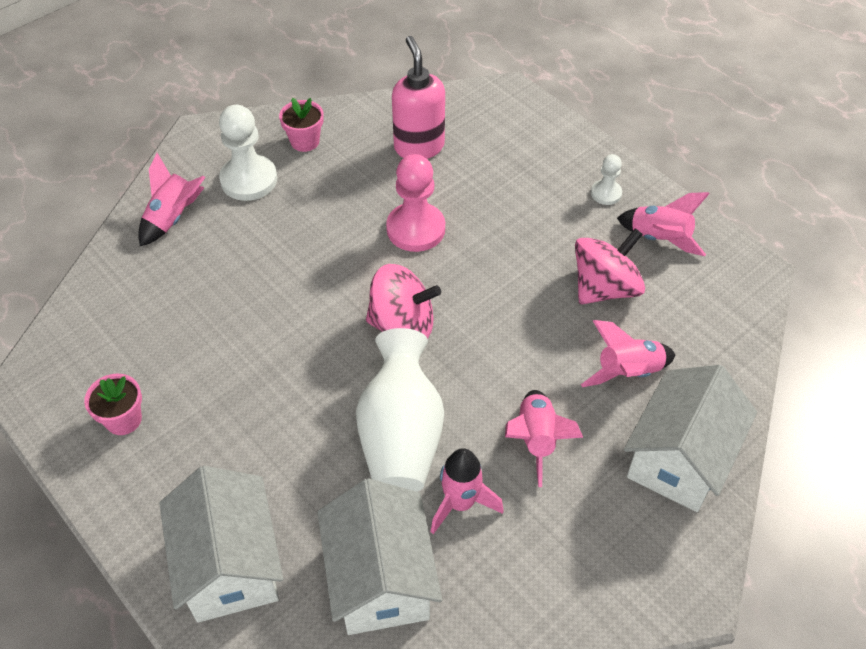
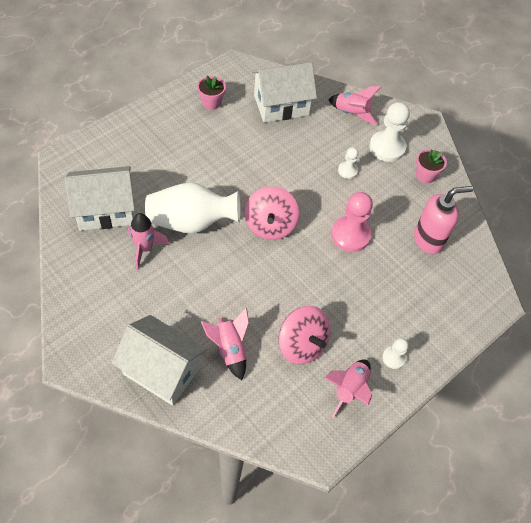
camera: 85 degrees right, 5 degrees up
white house [159,466,283,623] -> white house moved to [251,62,317,123]
pink rocket [505,390,583,487] -> none
none -> white pawn [338,147,359,179]

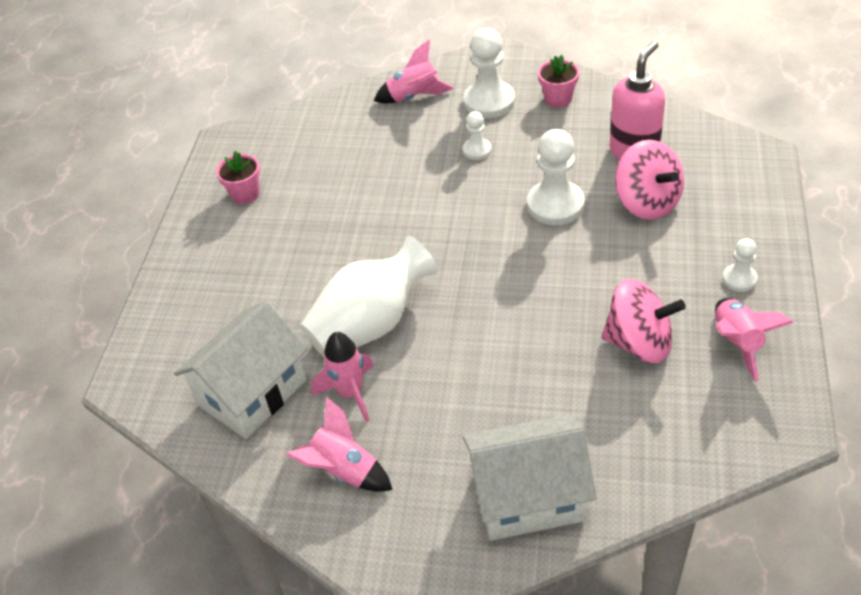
camera: 30 degrees left, 10 degrees down
pink rocket [201,308,249,380] -> pink rocket moved to [286,397,392,492]
pink spinning top [245,186,299,240] -> pink spinning top moved to [615,140,684,220]
white house [251,62,317,123] -> none
pink pawn [331,192,373,252] -> white pawn [527,129,585,225]

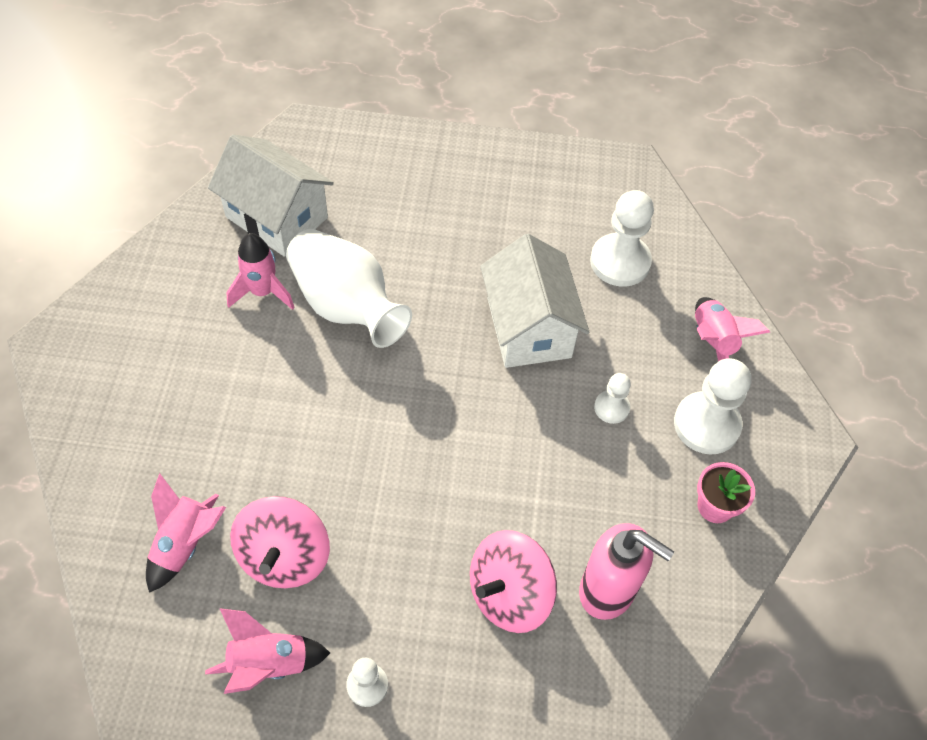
camera: 80 degrees right, 10 degrees up
pink flower pot [216,151,260,204] -> none
pink rocket [286,397,392,492] -> pink rocket moved to [146,473,226,593]
white house [463,414,597,541] -> white house moved to [480,234,589,368]
white pawn [527,129,585,225] -> white pawn moved to [590,190,654,287]

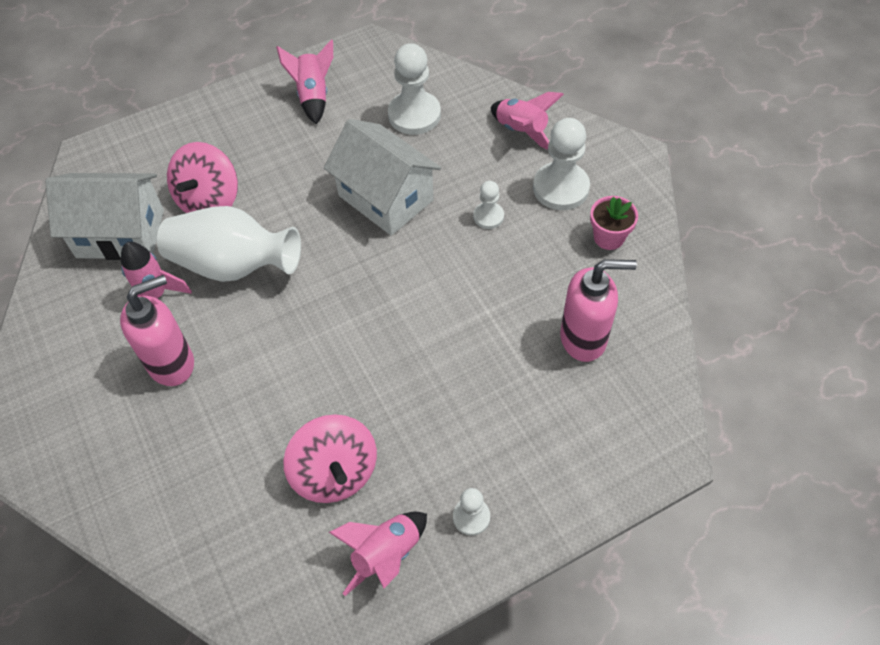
camera: 30 degrees left, 0 degrees up
pink rocket [146,473,226,593] -> pink rocket moved to [276,39,333,124]
pink spinning top [470,530,557,633] -> pink spinning top moved to [167,142,238,213]
none -> pink soap dispenser [120,275,194,386]

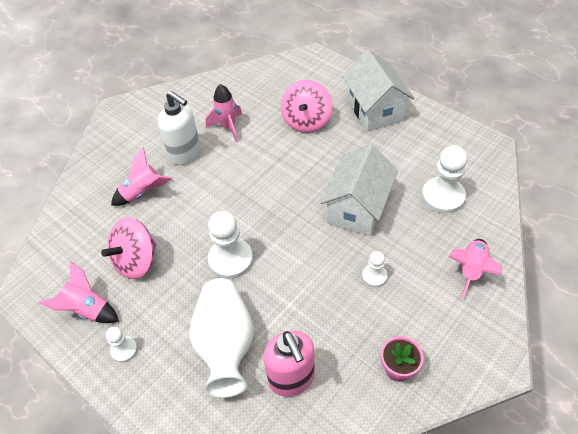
camera: 70 degrees right, 5 degrees down
white house [45,173,164,260] -> white house moved to [342,49,414,132]
pink soap dispenser [120,275,194,386] -> white soap dispenser [158,91,201,165]
white vase [157,206,301,282] -> white vase moved to [189,278,254,398]
pink spinning top [167,142,238,213] -> pink spinning top turned 75 degrees counterclockwise [281,80,332,133]
pink rocket [276,39,333,124] -> pink rocket moved to [111,147,173,206]
white pawn [533,118,590,210] -> white pawn moved to [208,211,253,279]

